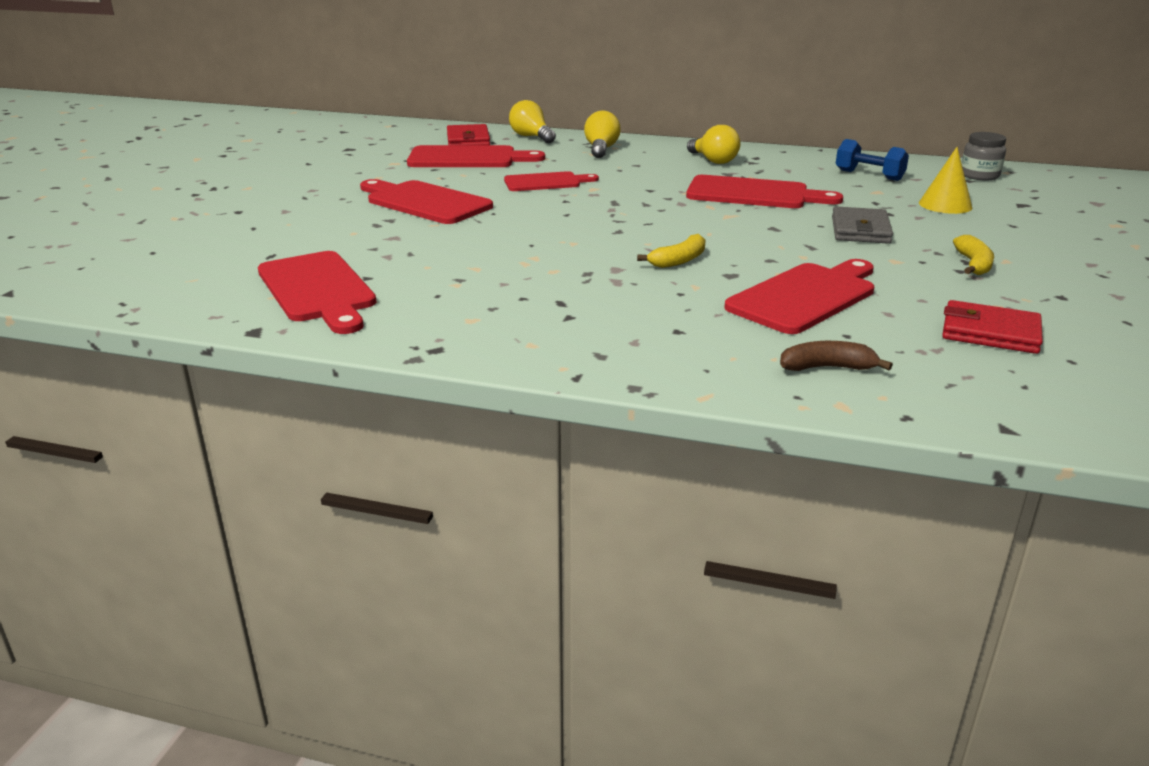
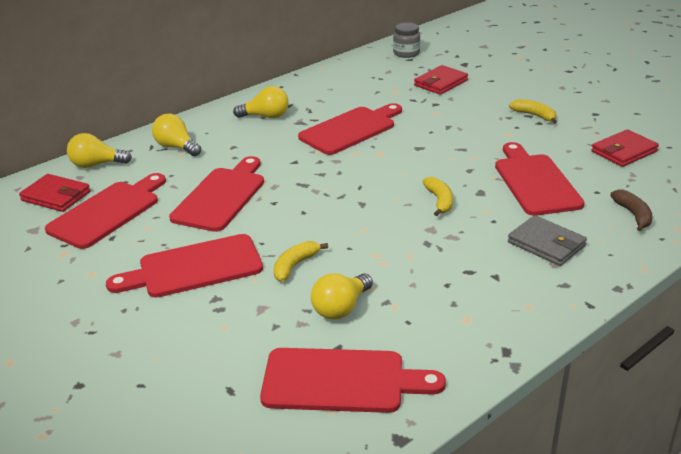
camera: 55 degrees left, 5 degrees up
red cutting board [504,171,599,191] -> red cutting board [169,156,264,232], size x1.55
brown banana [780,341,893,371] -> brown banana turned 135 degrees clockwise [610,190,652,231]
grey wallet [832,206,893,244] -> grey wallet moved to [508,215,587,266]
blue dumbbell [836,139,909,181] -> none
yellow cone [919,147,972,214] -> red wallet [414,65,468,95]
none -> yellow banana [273,241,328,281]
none -> yellow light bulb [311,273,373,320]

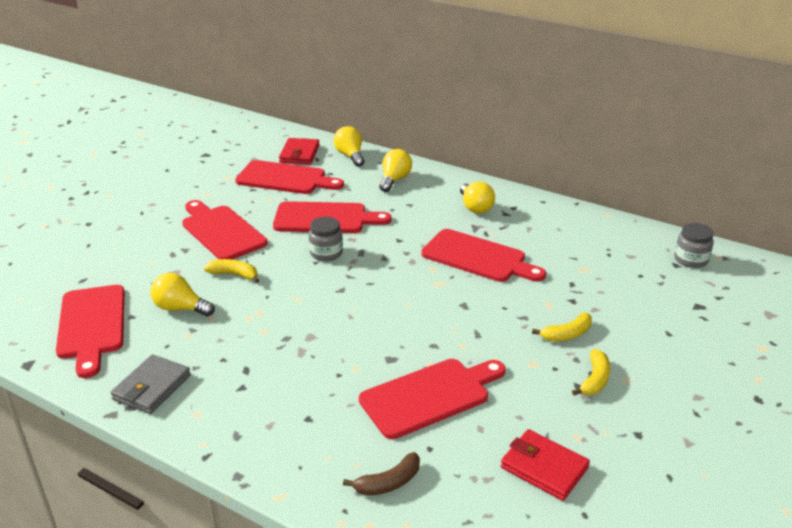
camera: 70 degrees right, 0 degrees up
red wallet [414,65,468,95] -> none
yellow banana [422,177,453,216] -> yellow banana moved to [532,313,592,341]
grey wallet [508,215,587,266] -> grey wallet moved to [110,354,191,414]
none -> grey jar [309,217,343,261]

